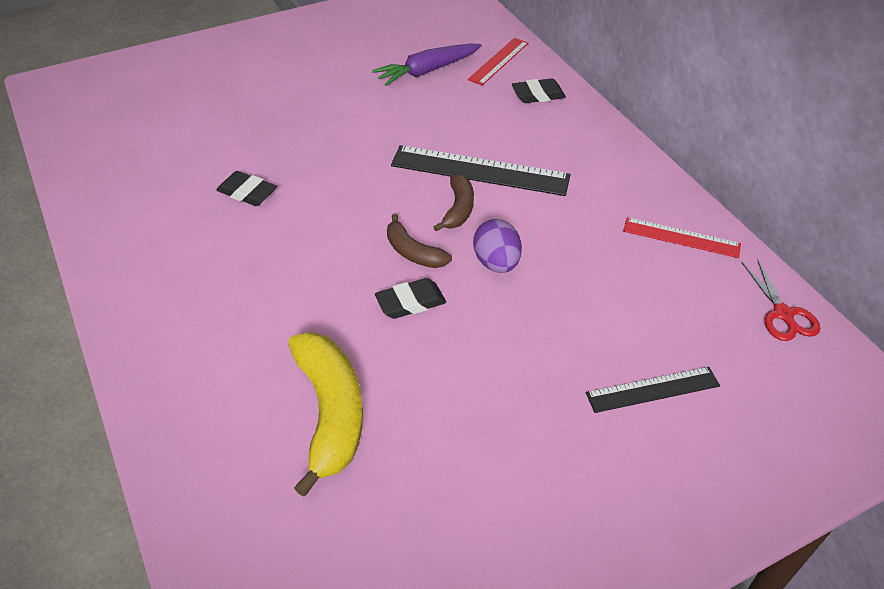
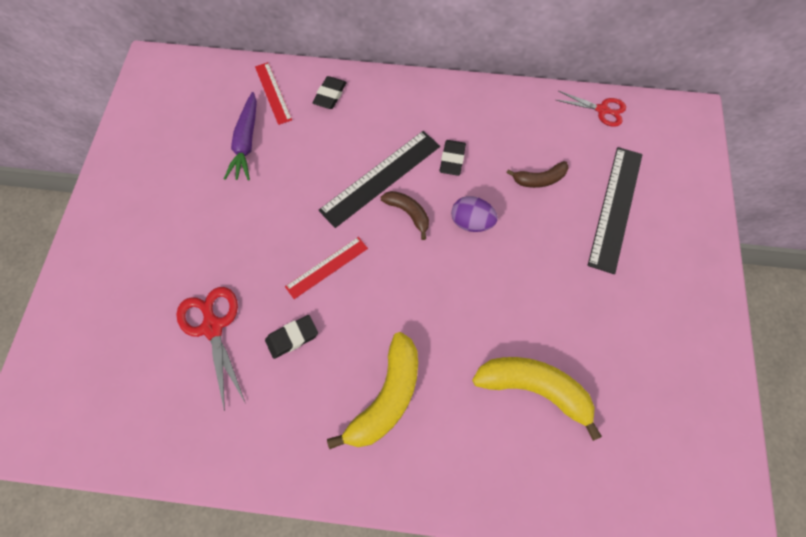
camera: 55 degrees left, 20 degrees up
black eraser [375,278,446,319] -> black eraser moved to [439,140,466,176]
brown banana [387,214,452,268] -> brown banana moved to [506,161,569,188]
black ruler [586,367,720,413] -> black ruler [588,147,643,274], size x1.67
red ruler [623,217,741,258] -> red ruler moved to [285,237,368,299]
none -> red scissors [176,287,245,411]
none -> yellow banana [327,332,418,449]

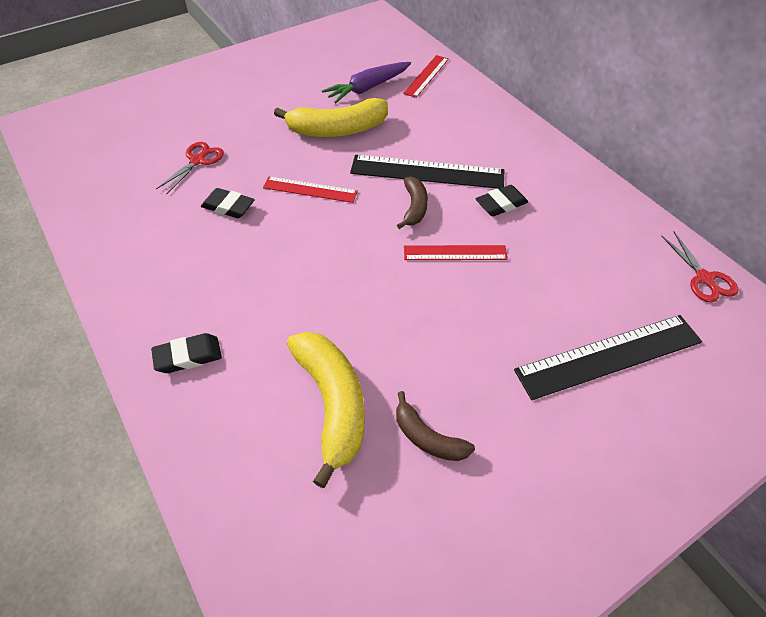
camera: 50 degrees right, 15 degrees down
red scissors [176,287,245,411] -> red scissors [156,142,224,194], size x0.67
black eraser [312,76,347,109] -> black eraser moved to [151,333,222,373]
yellow banana [327,332,418,449] -> yellow banana moved to [274,98,388,137]
purple egg [451,196,498,232] -> red ruler [404,245,508,260]
brown banana [506,161,569,188] -> brown banana moved to [396,391,475,461]

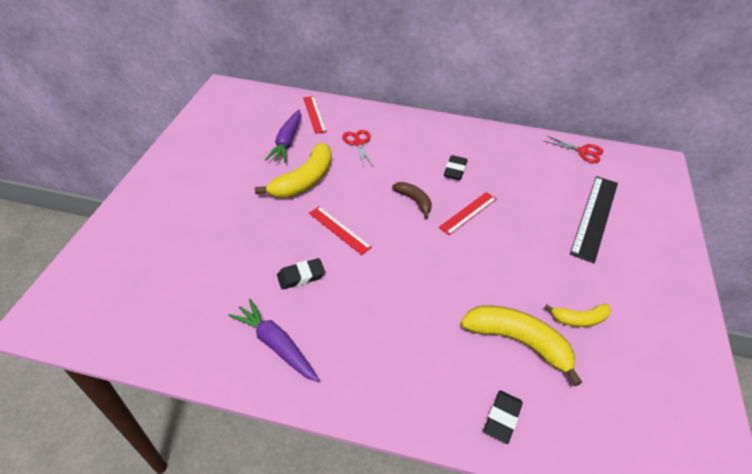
camera: 45 degrees left, 5 degrees down
black eraser [151,333,222,373] -> black eraser moved to [484,391,523,444]
red scissors [156,142,224,194] -> red scissors moved to [342,130,373,167]
red ruler [263,176,358,203] -> red ruler turned 75 degrees clockwise [309,206,372,255]
black ruler [350,155,504,189] -> none
brown banana [396,391,475,461] -> yellow banana [545,303,611,327]
none -> purple carrot [228,299,320,382]

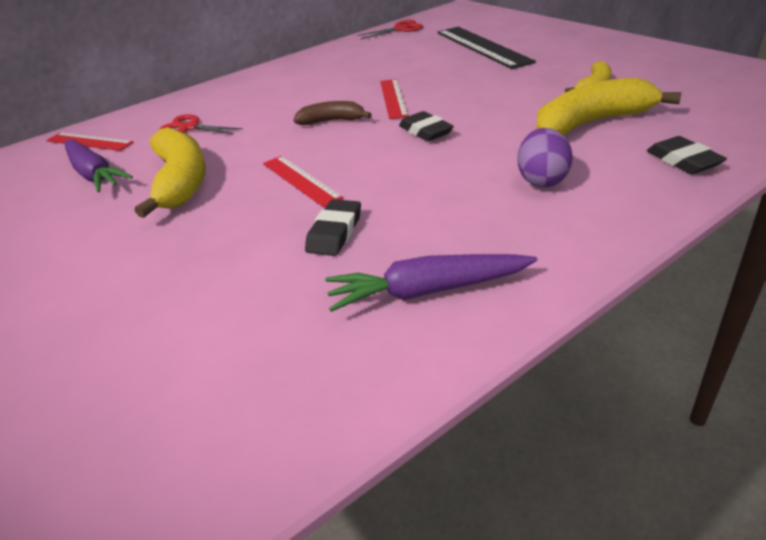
camera: 45 degrees left, 10 degrees down
red ruler [309,206,372,255] -> red ruler turned 60 degrees clockwise [263,156,343,208]
black eraser [444,155,467,180] -> black eraser moved to [399,111,454,141]
none -> purple egg [518,128,573,188]

